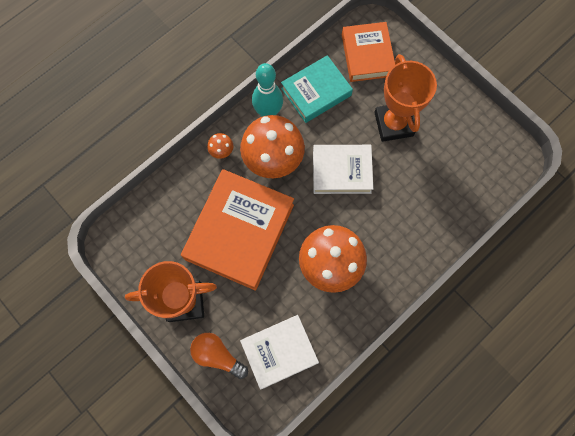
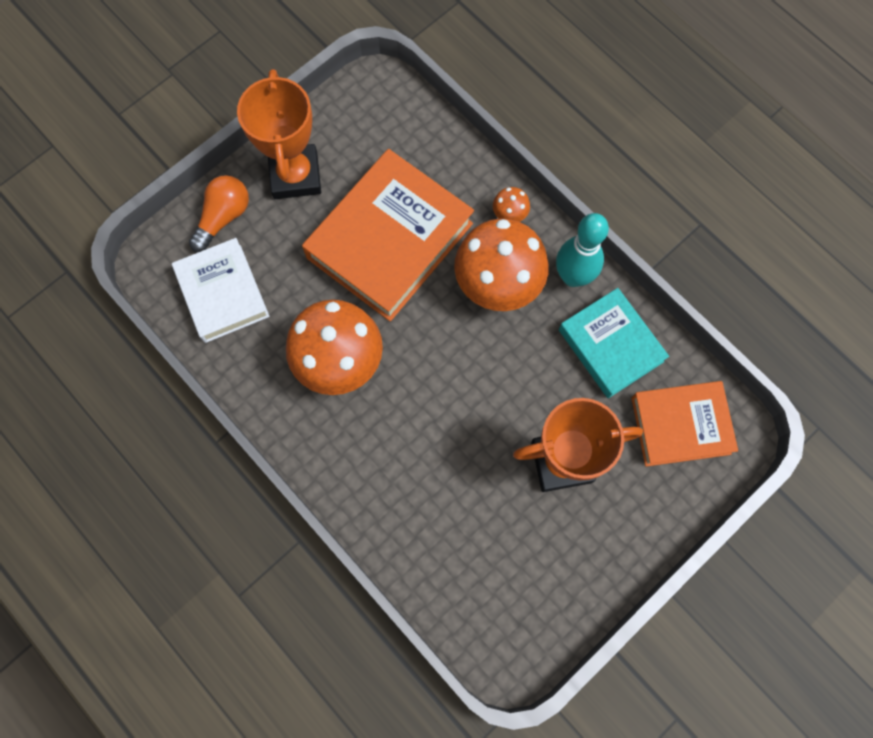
camera: 90 degrees right, 0 degrees up
orange book [181,169,294,291] -> orange book turned 75 degrees counterclockwise [302,149,474,321]
white book [313,145,373,194] -> none

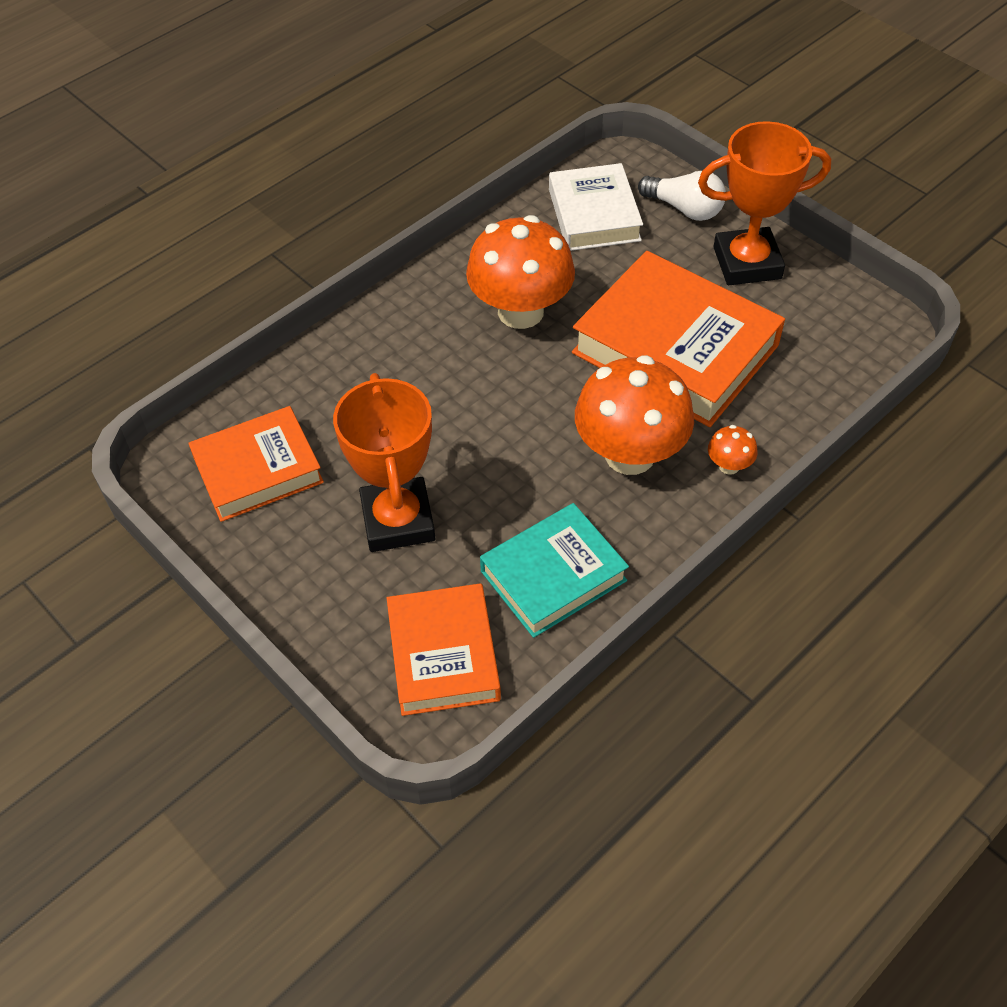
camera: 90 degrees right, 20 degrees down
white book [172,238,270,343] -> white book turned 75 degrees counterclockwise [549,163,643,251]
orange light bulb [189,175,249,252] -> white light bulb [638,171,726,221]
turquoise bowling pin [556,213,609,287] -> none
none -> orange book [188,406,324,522]

